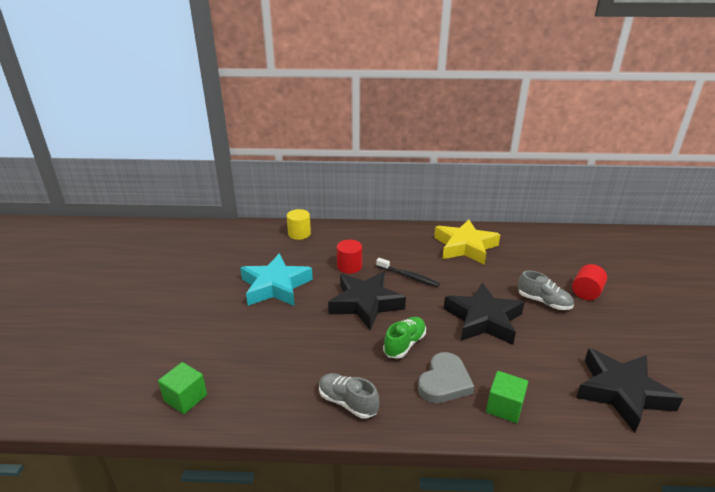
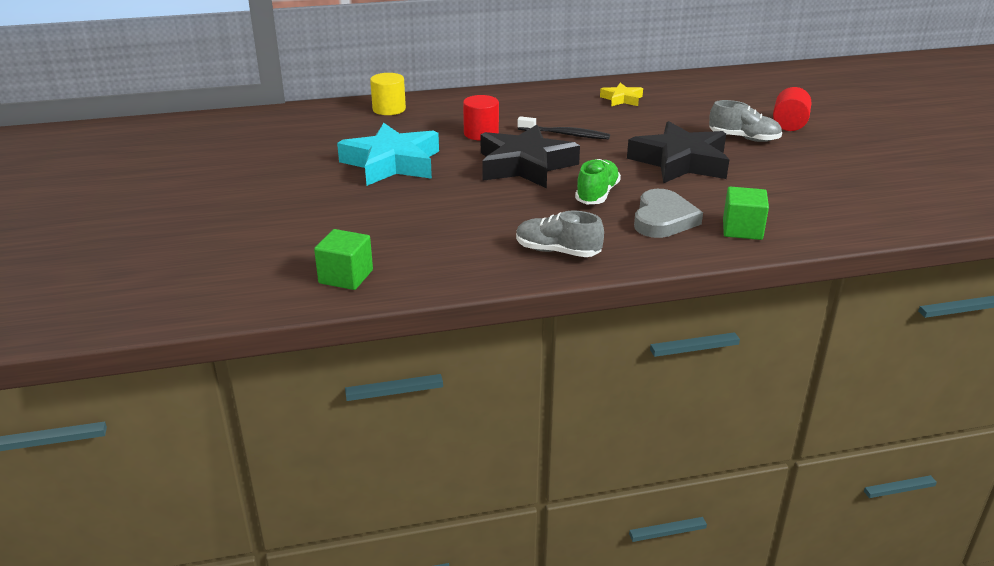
camera: 15 degrees left, 0 degrees up
yellow star [434,220,500,265] -> yellow star [600,83,643,106], size x0.49
black star [576,348,683,433] -> none

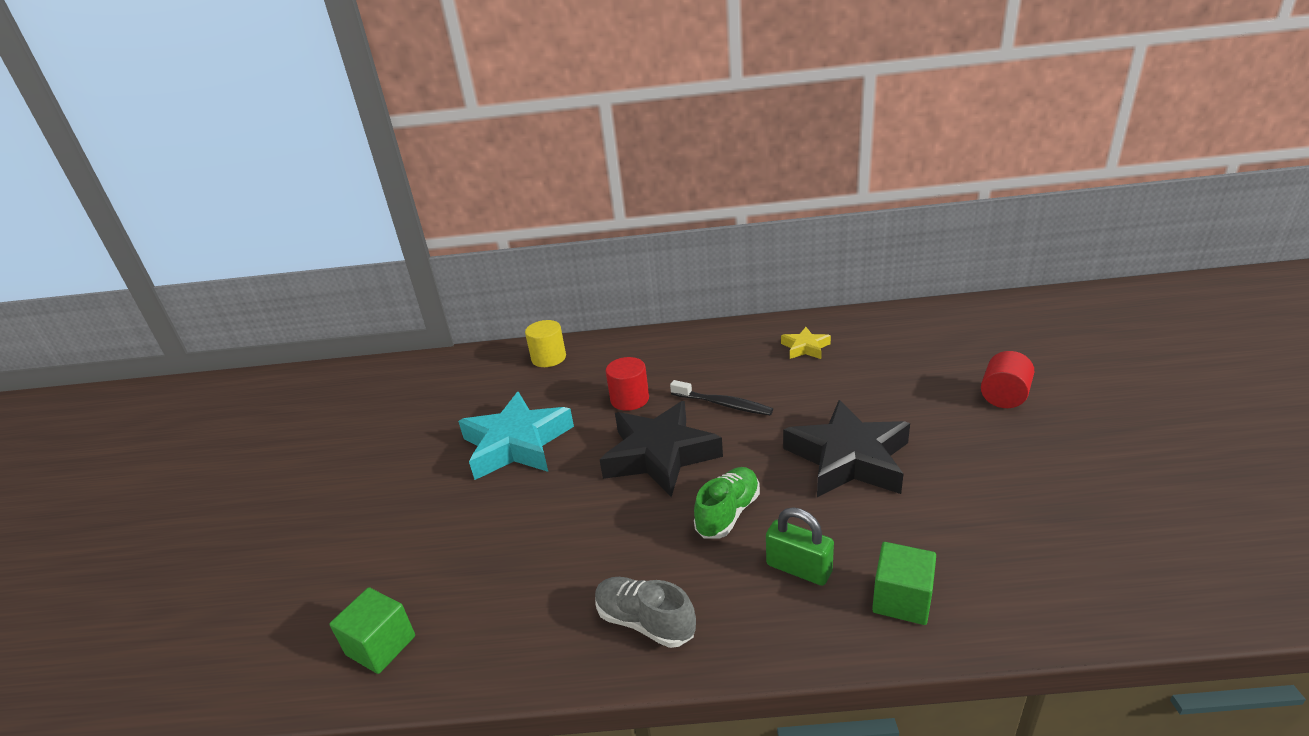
camera: 15 degrees right, 0 degrees up
grey heart [634,189,703,238] -> green padlock [766,507,834,586]
grey shoe [709,100,782,142] -> none

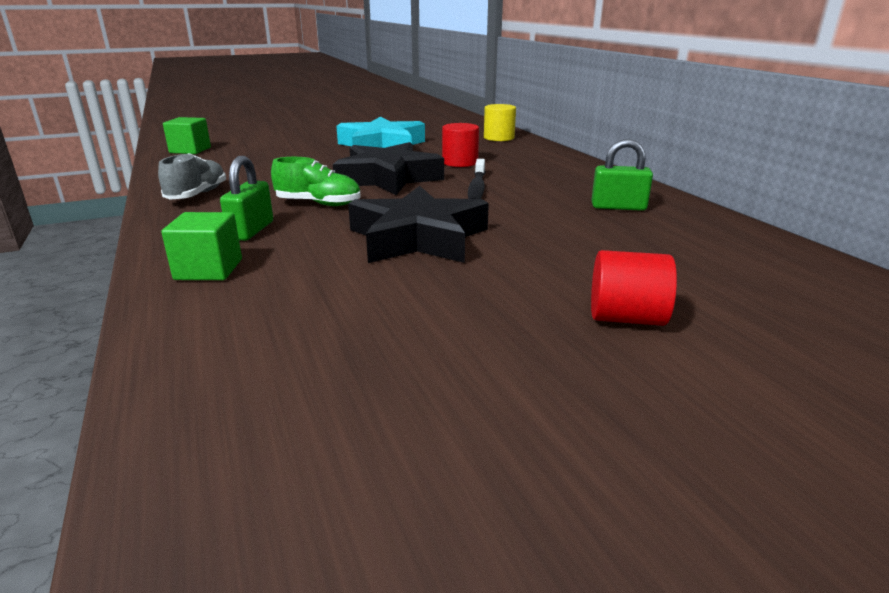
camera: 65 degrees right, 5 degrees down
yellow star [781,327,831,359] -> green padlock [592,139,653,211]

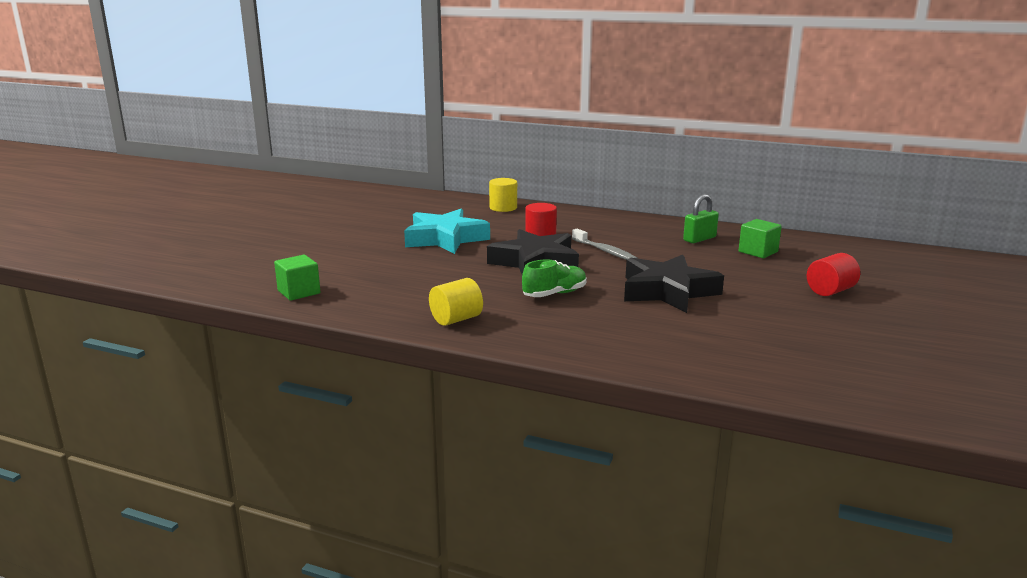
camera: 45 degrees left, 5 degrees down
grey shoe [158,153,226,200] -> yellow cylinder [429,278,483,326]
green cube [161,212,242,280] -> green cube moved to [739,219,782,258]
green padlock [220,156,273,241] -> none
black toothbrush [468,159,486,199] -> grey toothbrush [572,229,637,260]

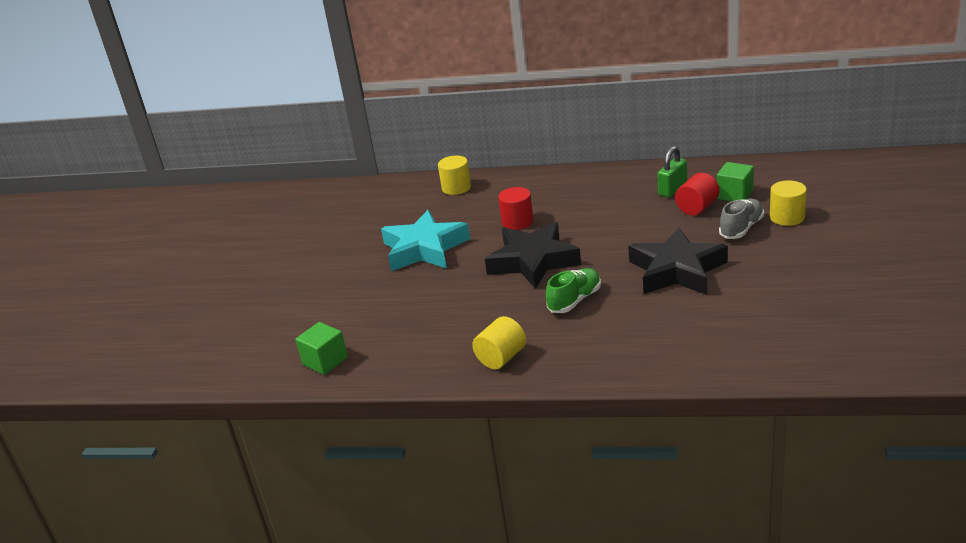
camera: 10 degrees left, 10 degrees up
grey toothbrush [572,229,637,260] -> none
red cylinder [807,253,860,296] -> red cylinder moved to [675,173,720,215]
none -> grey shoe [719,198,764,239]
none -> yellow cylinder [770,180,807,226]

